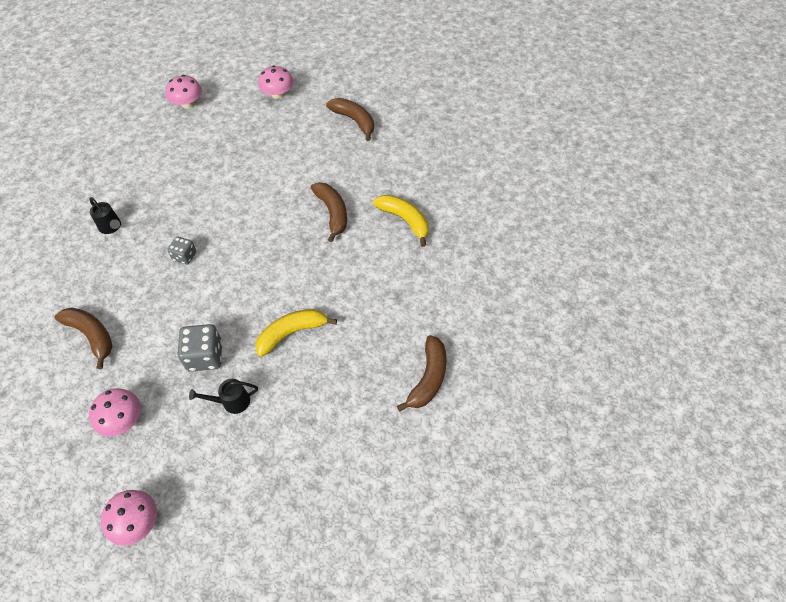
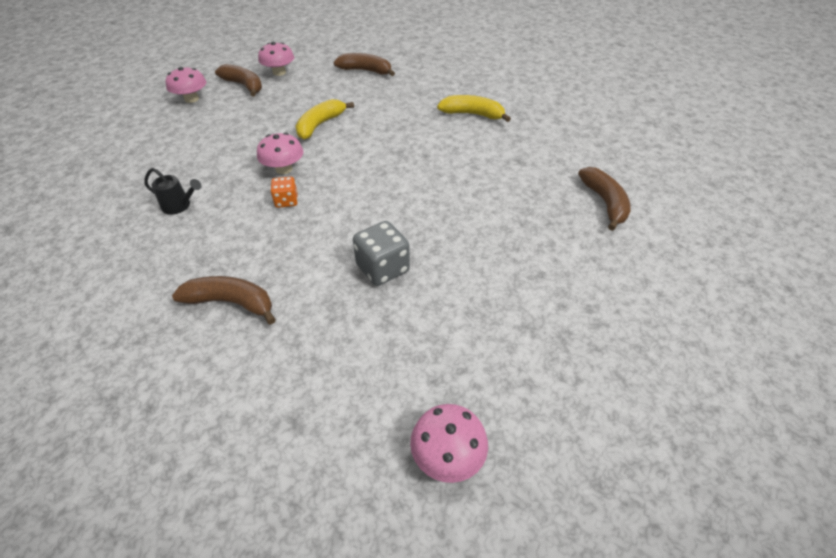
camera: 30 degrees left, 10 degrees down
pink mushroom [89,388,141,436] -> pink mushroom moved to [257,133,303,174]
grey dice [167,236,196,265] -> orange dice [271,177,298,208]
black watering can [189,379,258,414] -> none
yellow banana [255,309,337,357] -> yellow banana moved to [295,99,354,140]
brown banana [311,182,347,242] -> brown banana moved to [215,64,262,97]

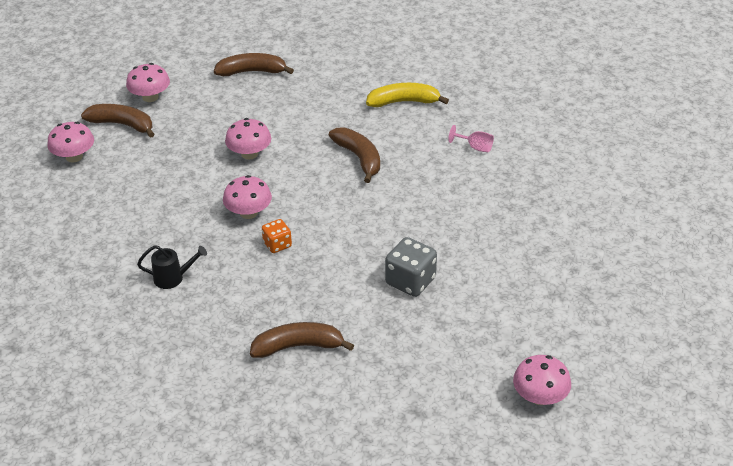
camera: 20 degrees left, 5 degrees down
yellow banana [295,99,354,140] -> pink mushroom [225,118,271,160]
brown banana [578,167,631,231] -> brown banana moved to [329,127,380,183]
none -> pink goblet [448,125,494,152]

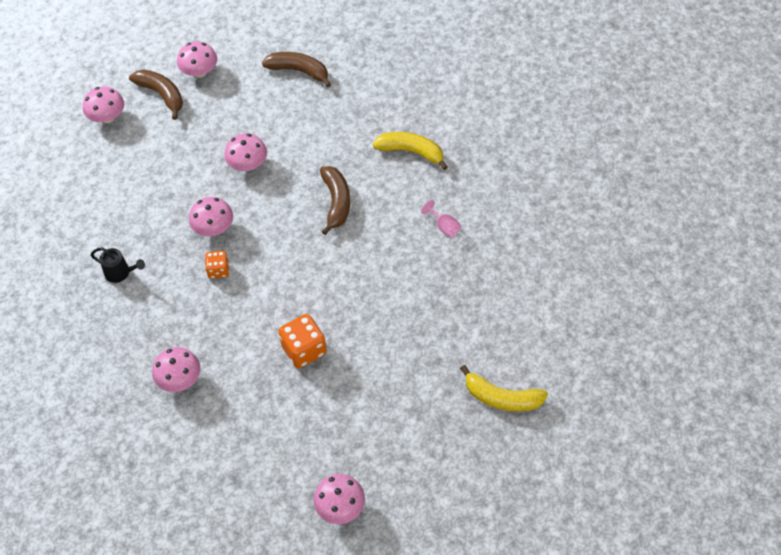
camera: 25 degrees right, 15 degrees up
brown banana [250,322,354,358] -> pink mushroom [152,347,200,392]
grey dice [385,237,437,297] -> orange dice [278,314,327,368]
none -> yellow banana [460,365,548,412]

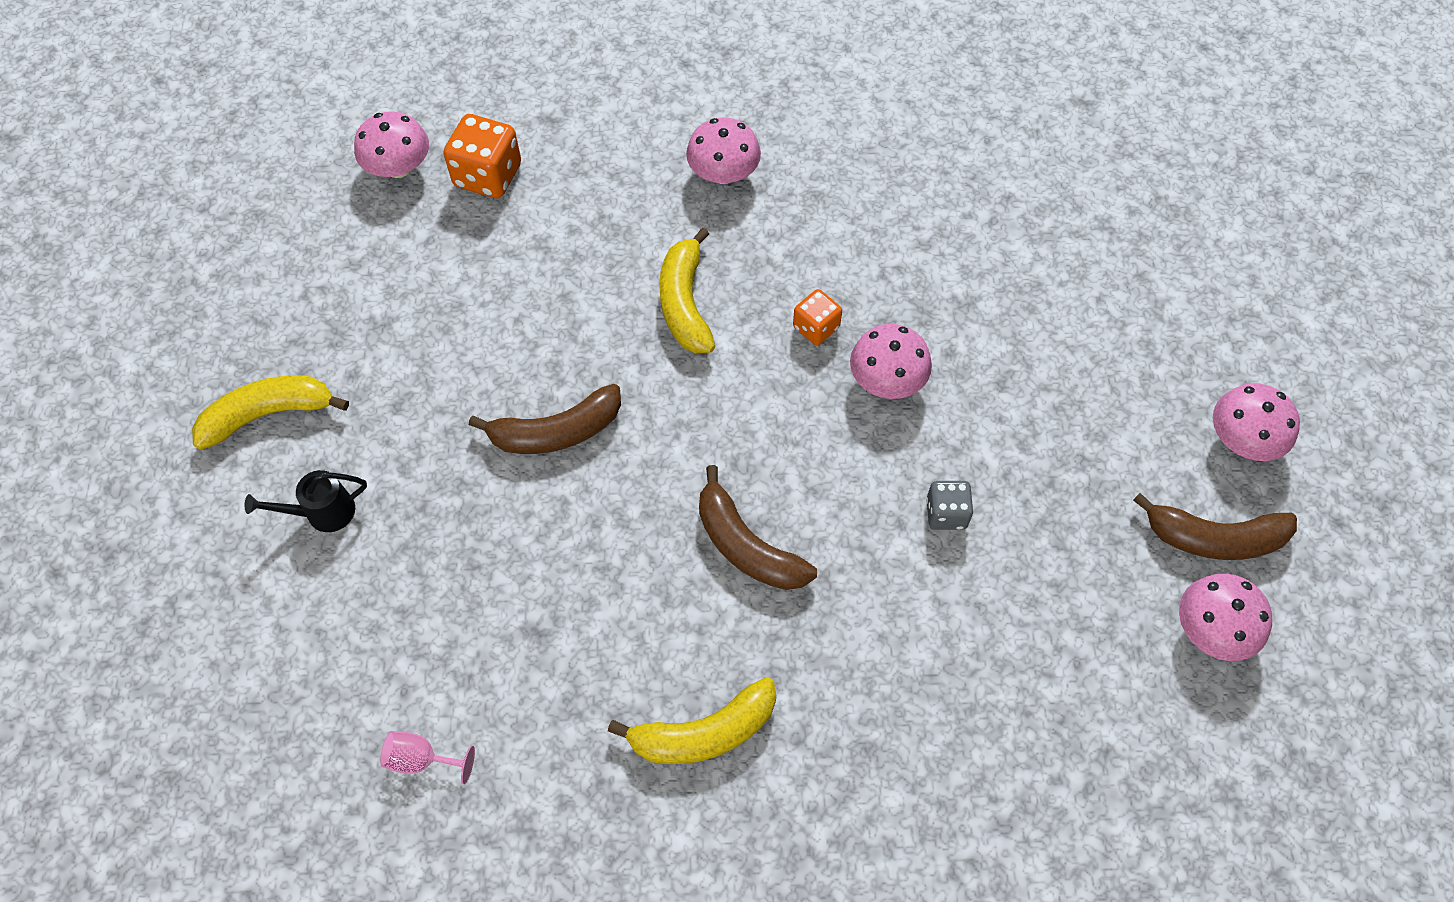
camera: 140 degrees right, 5 degrees up
black watering can [91,248,145,283] -> black watering can moved to [245,470,367,532]
pink mushroom [224,134,267,171] -> grey dice [926,481,973,530]
brown banana [262,52,331,88] -> brown banana moved to [469,384,621,454]
orange dice [278,314,327,368] -> orange dice moved to [443,114,521,198]
pink goblet [421,200,461,238] -> pink goblet moved to [380,731,475,784]
none -> yellow banana [659,228,715,353]

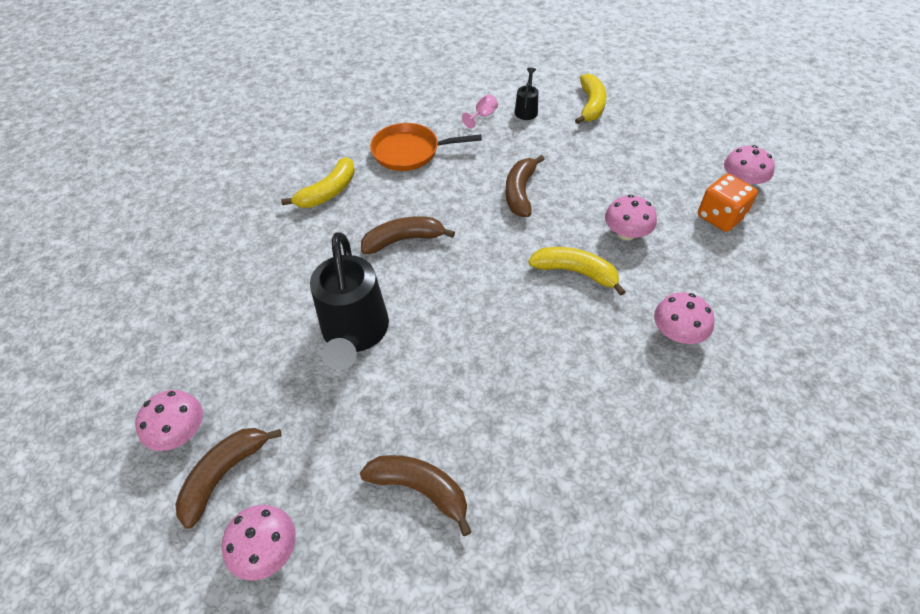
camera: 120 degrees right, 10 degrees down
pink goblet [380,731,475,784] -> pink goblet moved to [462,94,498,129]
yellow banana [608,677,776,764] -> yellow banana turned 150 degrees counterclockwise [281,157,355,208]
orange dice [793,289,842,345] -> none
pink mushroom [850,324,932,399] -> pink mushroom moved to [605,195,657,240]
grey dice [926,481,973,530] -> black watering can [310,232,389,370]
none -> brown banana [360,455,472,536]
none -> orange pan [370,123,482,171]

